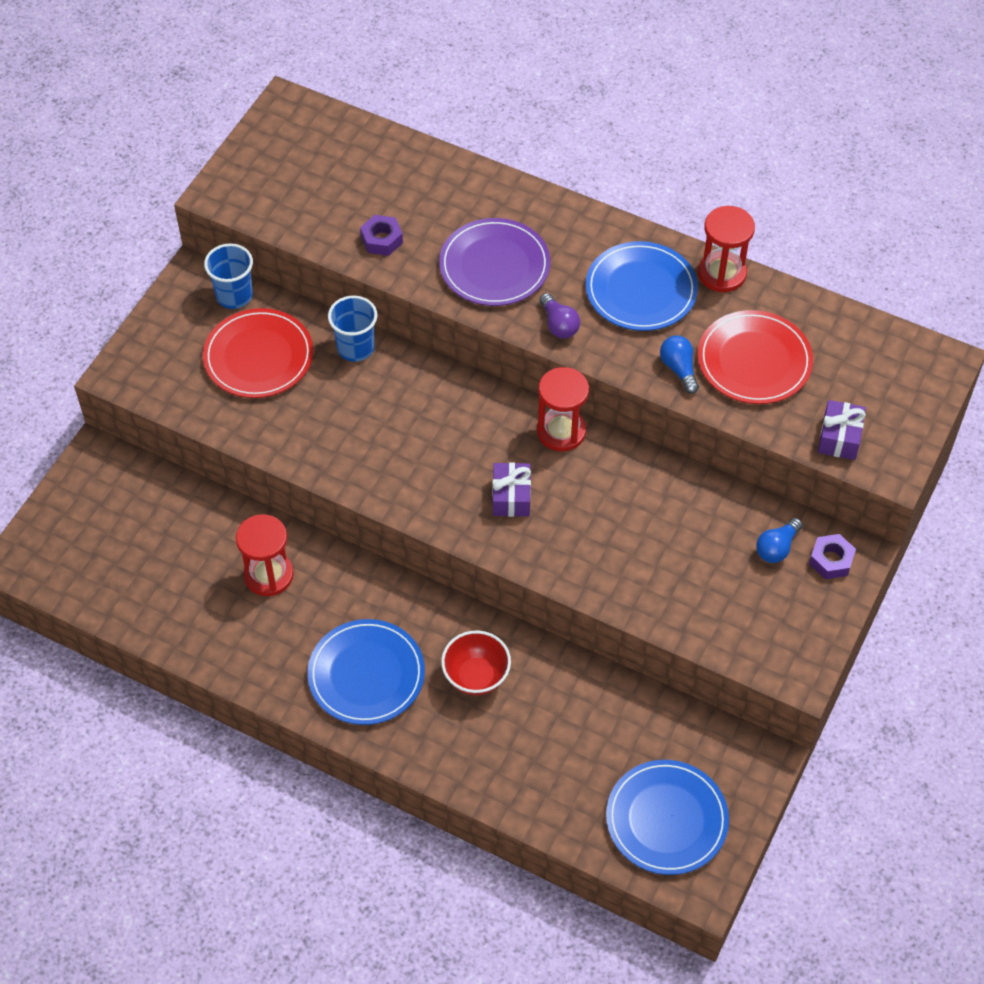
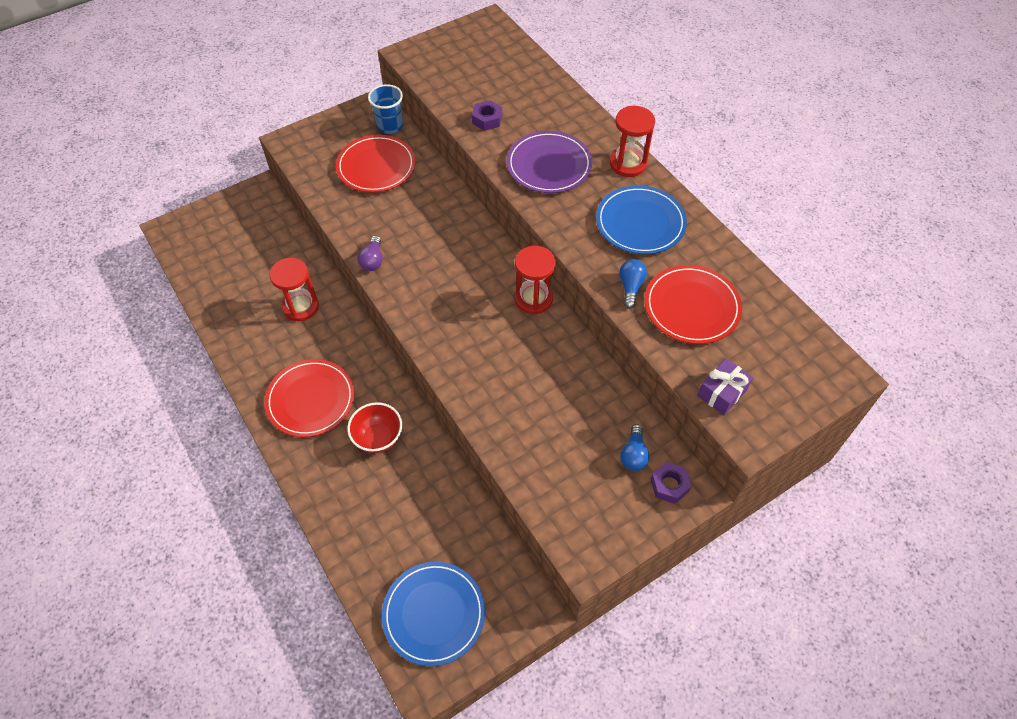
camera: 30 degrees right, 0 degrees up
blue plate [307,619,425,725] -> red plate [265,359,355,437]
blue cup [328,295,377,362] -> none
purple gift [493,462,531,517] -> none
purple light bulb [539,293,580,338] -> purple light bulb moved to [357,235,383,271]
red hourglass [698,206,755,292] -> red hourglass moved to [610,106,655,177]
blue light bulb [756,518,803,563] -> blue light bulb turned 60 degrees counterclockwise [620,424,650,471]

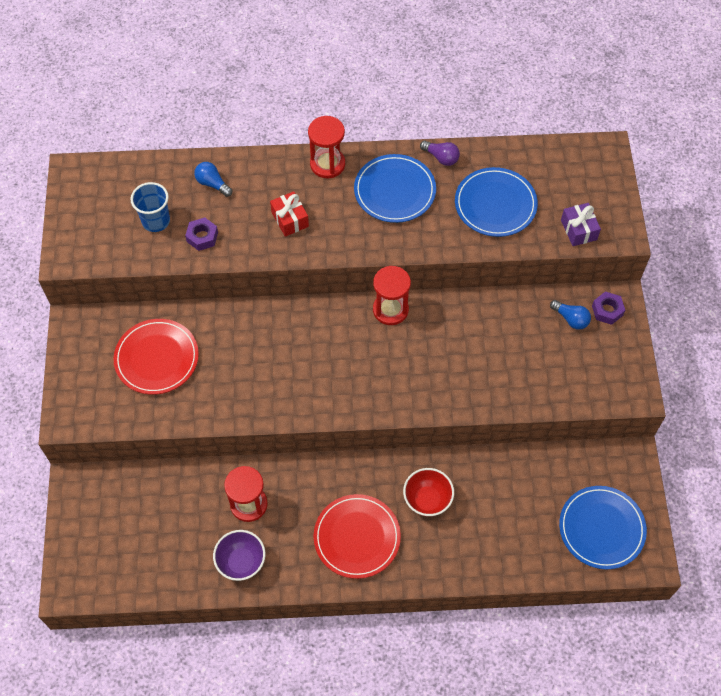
camera: 60 degrees left, 5 degrees up
purple light bulb [357,235,383,271] -> purple light bulb moved to [420,140,460,166]
blue cup [368,84,403,134] -> blue cup moved to [131,182,170,232]
purple plate [507,131,592,193] -> red gift [270,191,309,237]
blue light bulb [619,259,647,309] -> blue light bulb moved to [194,162,232,197]
red plate [645,265,742,344] -> blue plate [455,167,538,237]
none -> purple bowl [213,530,265,581]

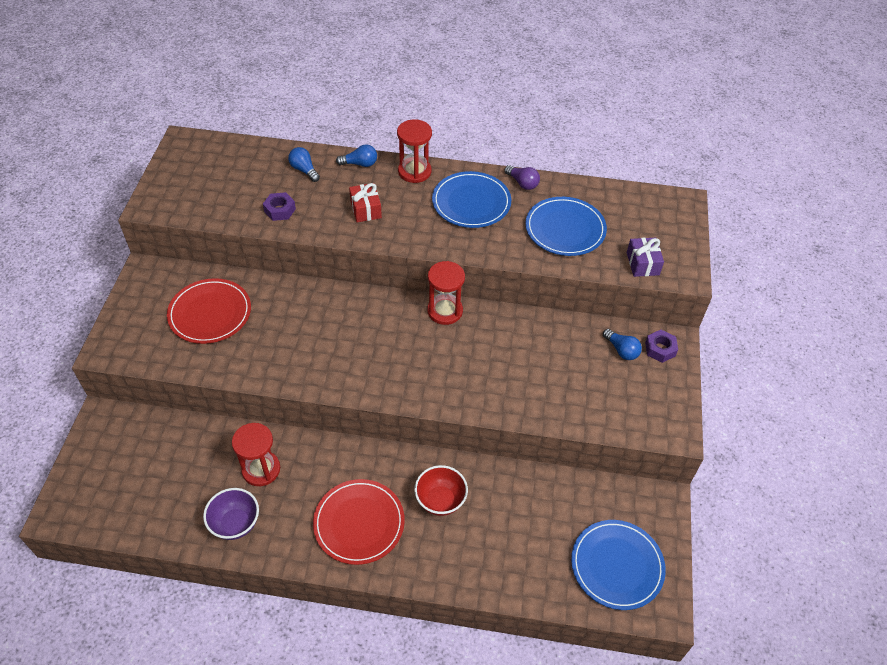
camera: 10 degrees right, 10 degrees down
blue cup [131,182,170,232] -> none
none -> blue light bulb [336,144,377,167]

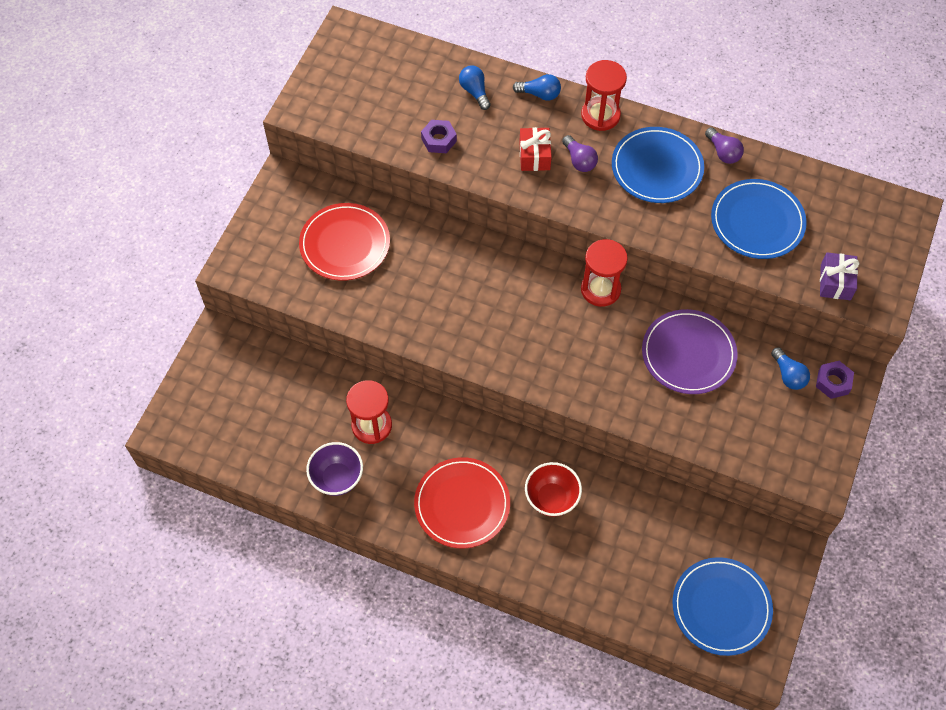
camera: 15 degrees right, 10 degrees up
none -> purple light bulb [562,135,598,172]
none -> purple plate [642,309,738,394]

